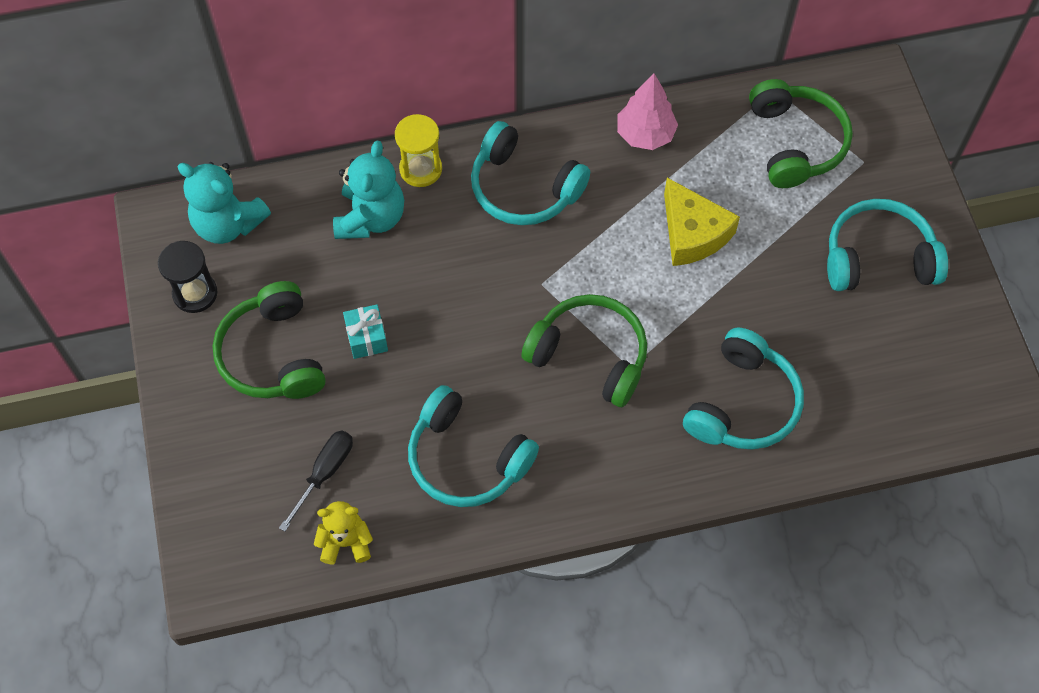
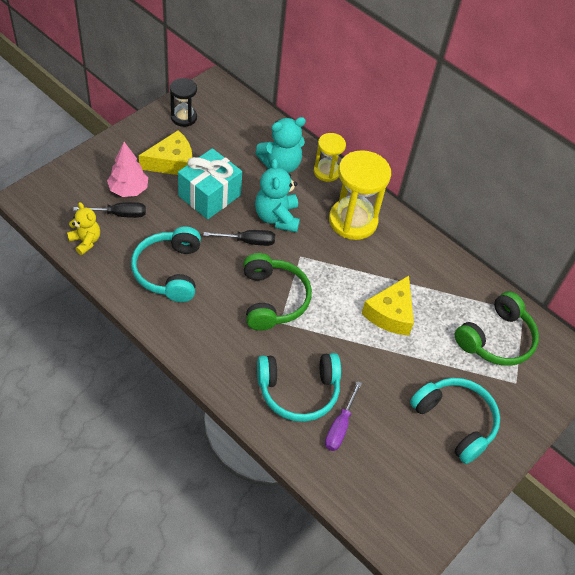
camera: 50 degrees right, 10 degrees down
turquoise teddy bear [177,162,271,244] -> turquoise teddy bear moved to [255,158,300,232]
green headphones [213,281,326,399] -> yellow cheese [139,130,192,175]
turquoise gift [343,304,388,359] -> turquoise gift [178,148,242,219], size x1.95
turquoise headphones [471,121,590,225] -> yellow hourglass [329,150,391,240]
pink tree [617,73,678,150] -> pink tree moved to [107,142,148,197]
none -> black screwdriver [203,230,275,246]
none -> purple screwdriver [325,381,362,451]

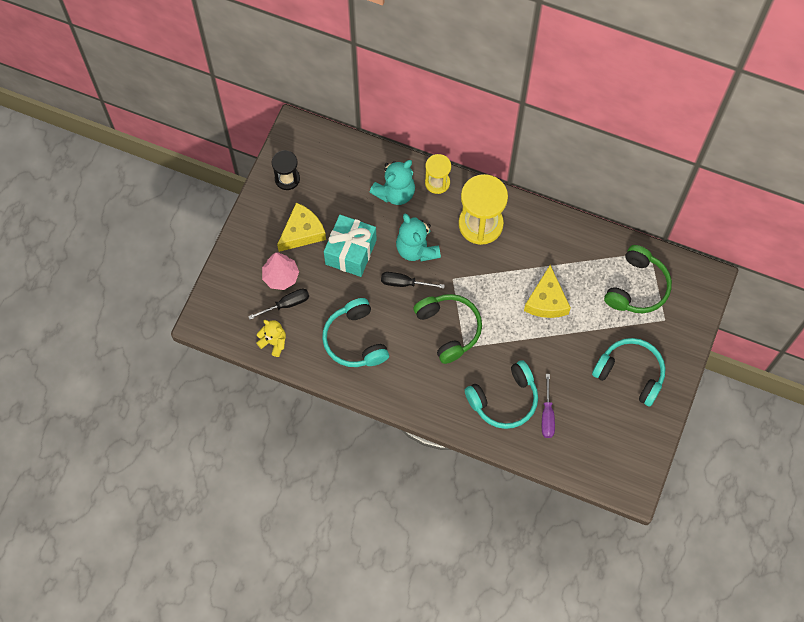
camera: 15 degrees left, 15 degrees up
black screwdriver [203,230,275,246] -> black screwdriver turned 150 degrees counterclockwise [381,272,445,289]

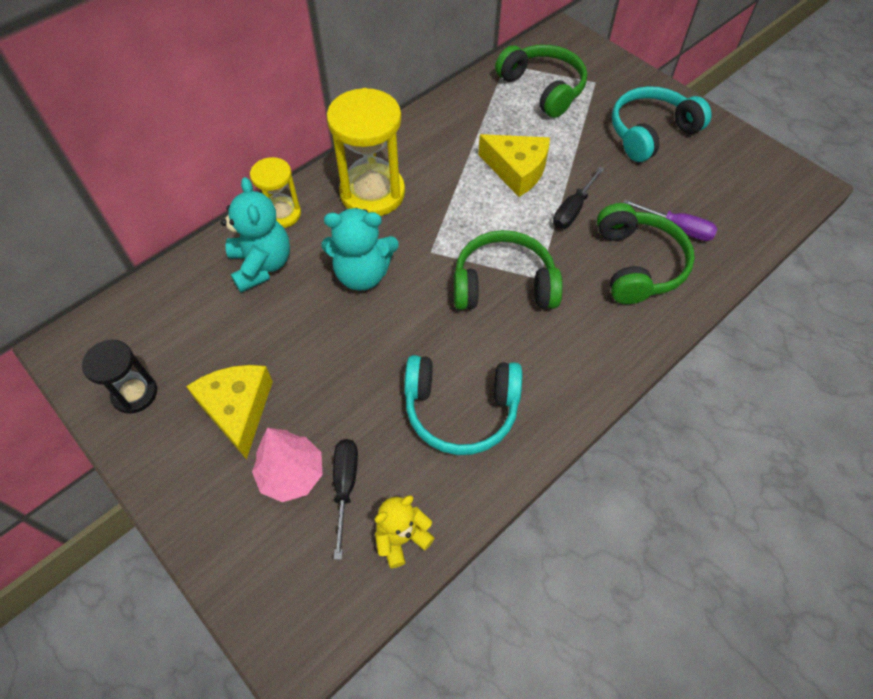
camera: 65 degrees left, 10 degrees down
turquoise gift [324,215,377,277] -> none
black screwdriver [381,272,445,289] -> black screwdriver moved to [553,166,604,229]
turquoise headphones [465,360,538,429] -> green headphones [597,203,695,304]

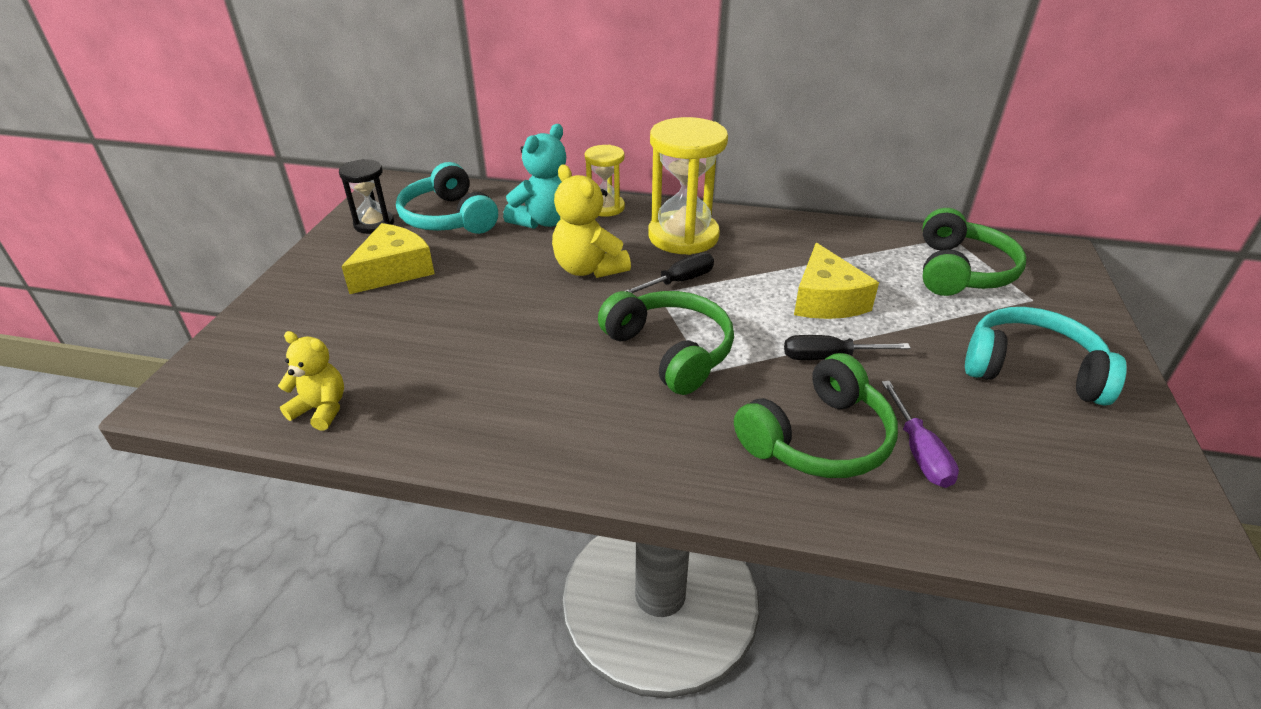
camera: 55 degrees right, 20 degrees down
pink tree [252,428,322,502] -> none
turquoise teddy bear [321,208,399,291] -> yellow teddy bear [552,164,631,278]
black screwdriver [333,439,358,560] -> black screwdriver moved to [626,252,714,293]
turquoise headphones [404,355,522,455] -> turquoise headphones moved to [396,162,498,234]

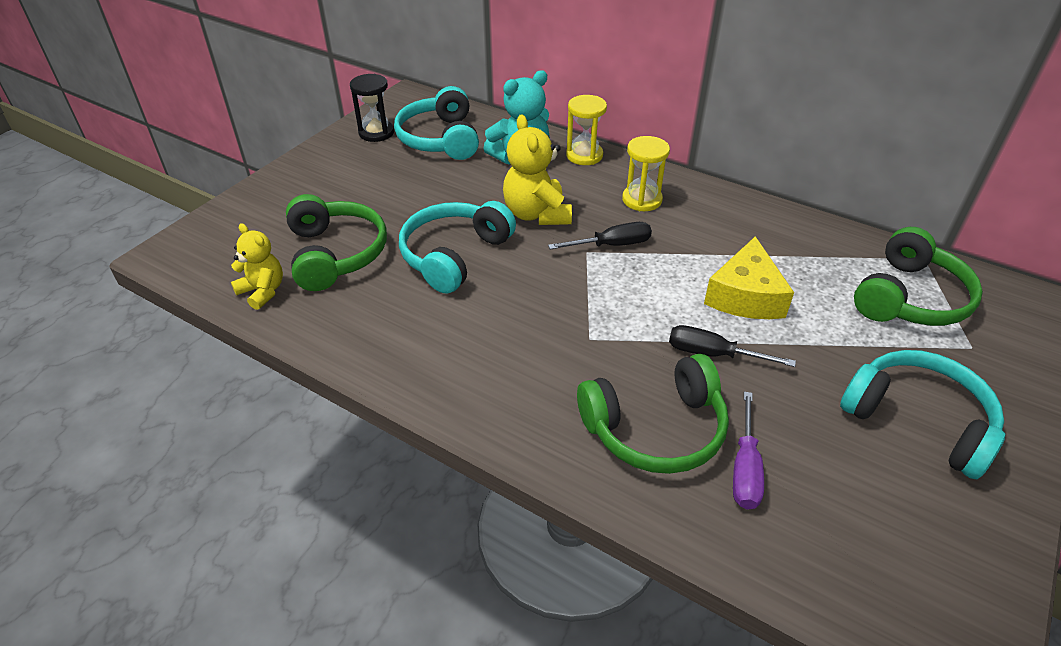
camera: 20 degrees right, 5 degrees up
yellow cheese [341,223,435,294] -> none
green headphones [598,291,734,395] -> green headphones moved to [286,194,387,291]
yellow hourglass [648,117,728,255] -> yellow hourglass [622,136,670,211], size x0.57
none -> turquoise headphones [399,201,516,293]

